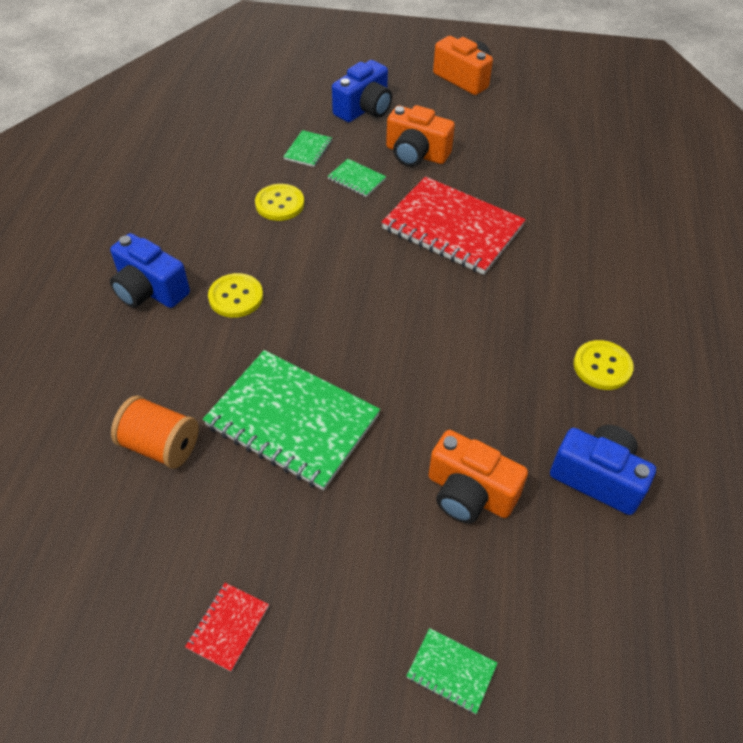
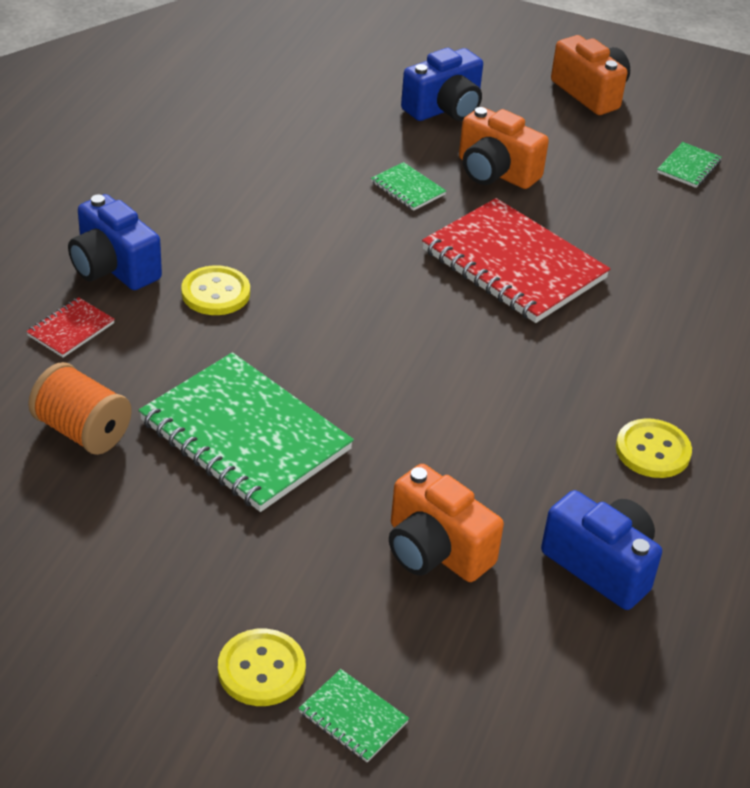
camera: 10 degrees right, 10 degrees down
red notebook [185,583,269,672] -> red notebook moved to [26,297,115,358]
yellow button [255,184,304,221] -> yellow button moved to [218,629,306,706]
green notebook [283,130,332,167] -> green notebook moved to [657,142,722,188]

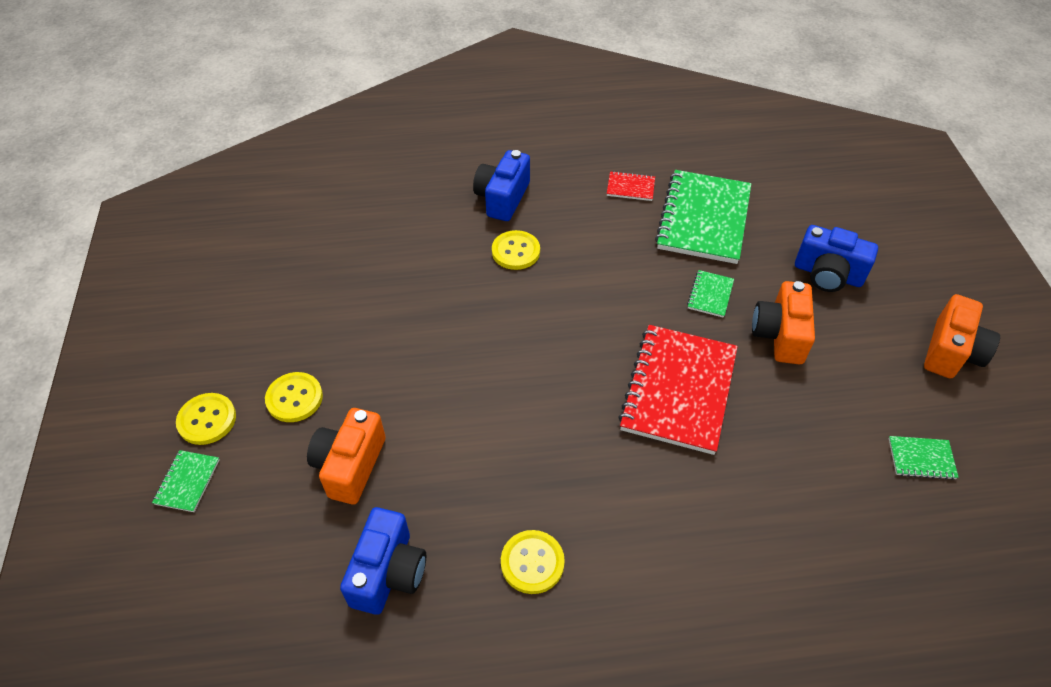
camera: 65 degrees right, 10 degrees up
red notebook [26,297,115,358] -> red notebook moved to [607,171,655,201]
orange spool [28,362,132,455] -> none
green notebook [139,352,354,512] -> green notebook moved to [655,170,751,264]
none -> yellow button [265,372,323,422]

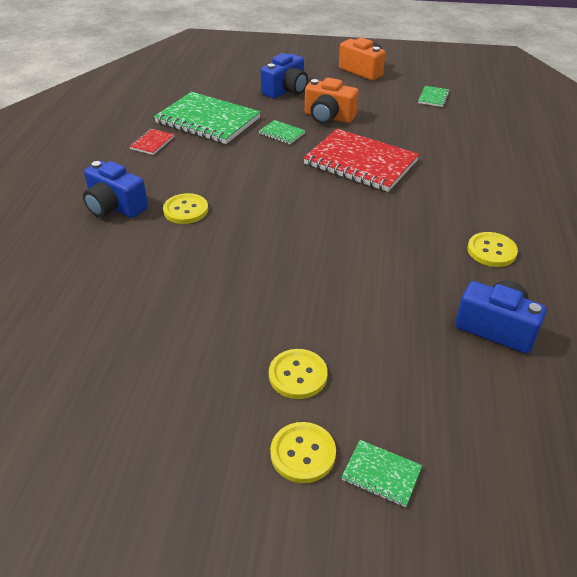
camera: 75 degrees left, 10 degrees down
orange camera [307,408,386,504] -> none

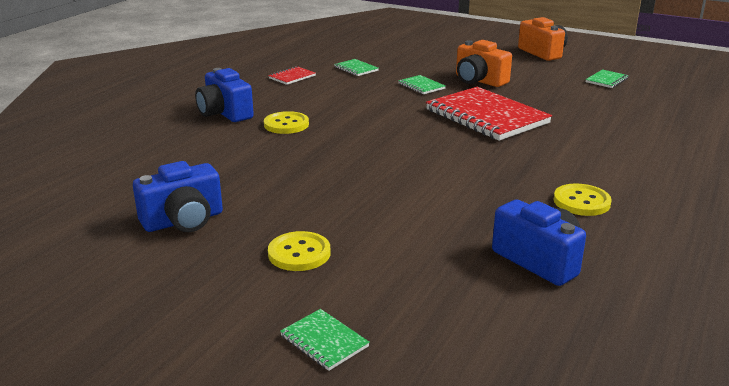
camera: 20 degrees right, 15 degrees down
green notebook [154,92,261,144] -> green notebook [334,59,378,76], size x0.43
blue camera [261,53,308,99] -> blue camera moved to [133,161,223,232]
yellow button [270,422,336,483] -> none

